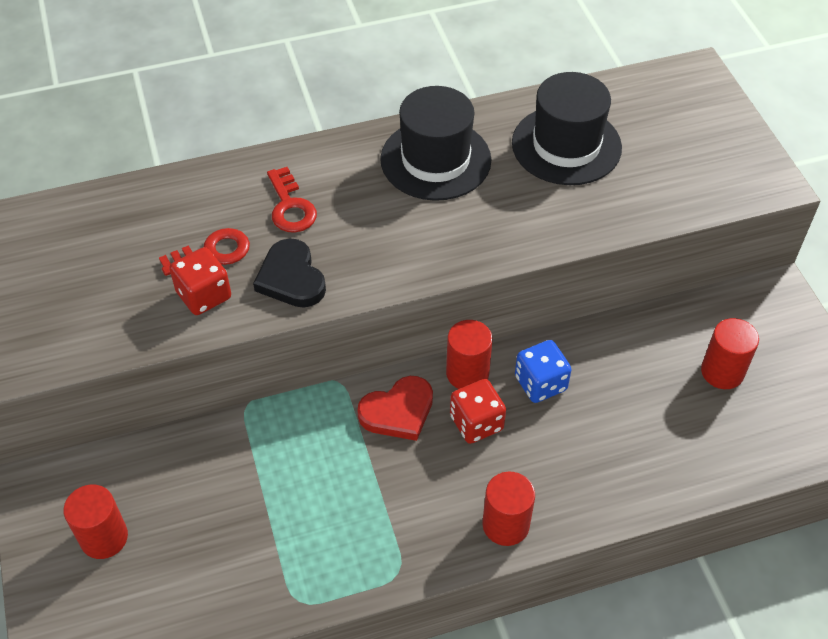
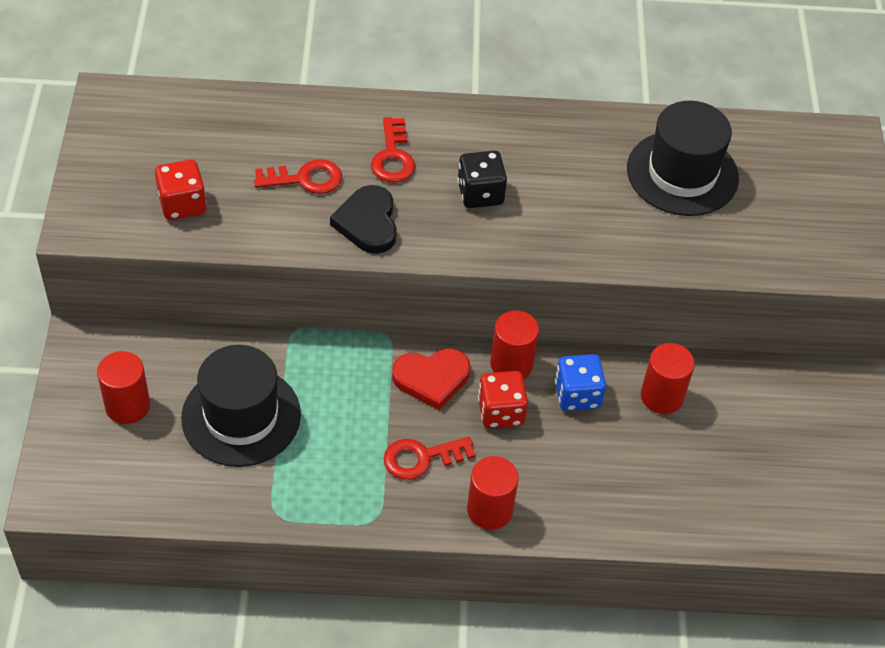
camera: 15 degrees right, 0 degrees up
red dice [169,247,231,315] -> red dice moved to [155,159,207,220]
black hat [380,86,492,201] -> black hat moved to [181,345,301,467]
red cylinder [701,318,759,389] -> red cylinder moved to [641,343,695,414]
none -> red key [383,437,475,480]
none -> black dice [458,151,507,208]

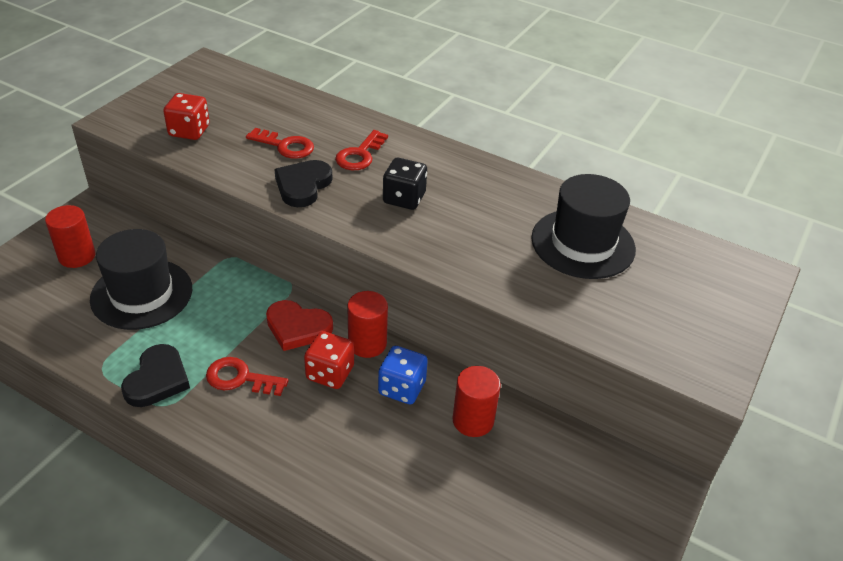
camera: 30 degrees right, 10 degrees down
red cylinder [467,456,519,530] -> none
none -> black heart [121,344,190,407]

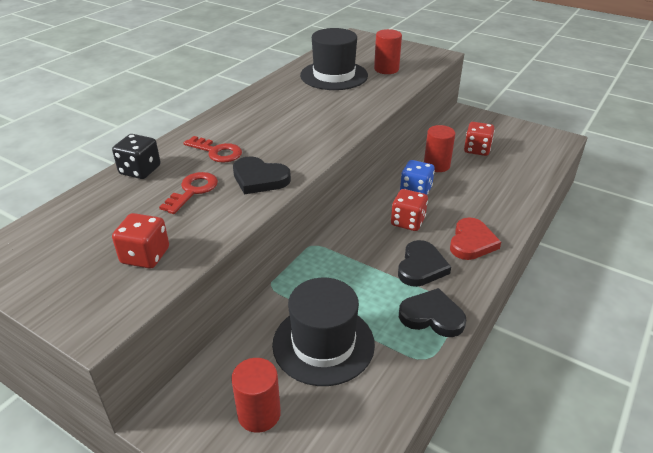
camera: 85 degrees left, 5 degrees down
red key [206,357,289,396] -> black heart [398,240,451,287]
red heart [266,300,333,351] -> red heart moved to [450,217,501,260]
red cylinder [347,291,388,358] -> red cylinder moved to [374,29,402,74]
black dice [383,158,427,210] -> black dice moved to [112,134,161,179]
none -> red dice [464,122,495,156]

